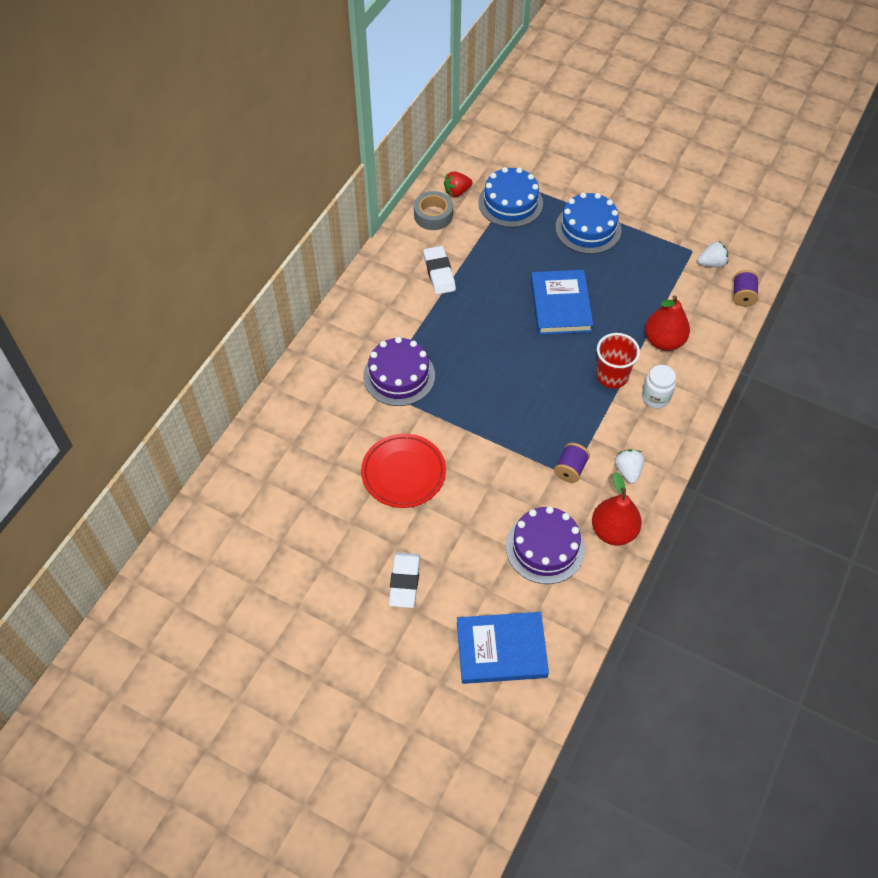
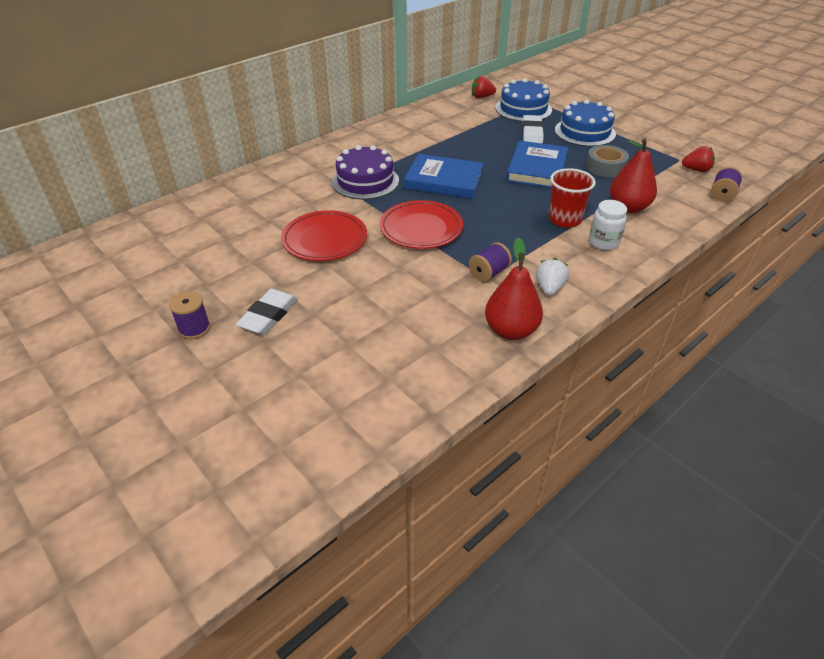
camera: 20 degrees right, 15 degrees down
grey tape [414,191,453,230] -> grey tape moved to [586,145,629,177]
white eraser [423,246,456,295] -> white eraser moved to [522,115,544,144]
blue book [457,612,549,684] -> blue book moved to [404,154,484,199]
purple cake [506,506,585,584] -> none
white strawberry [697,241,728,268] -> red strawberry [682,146,715,172]
none -> purple spool [169,291,210,339]
none -> red plate [380,200,463,249]

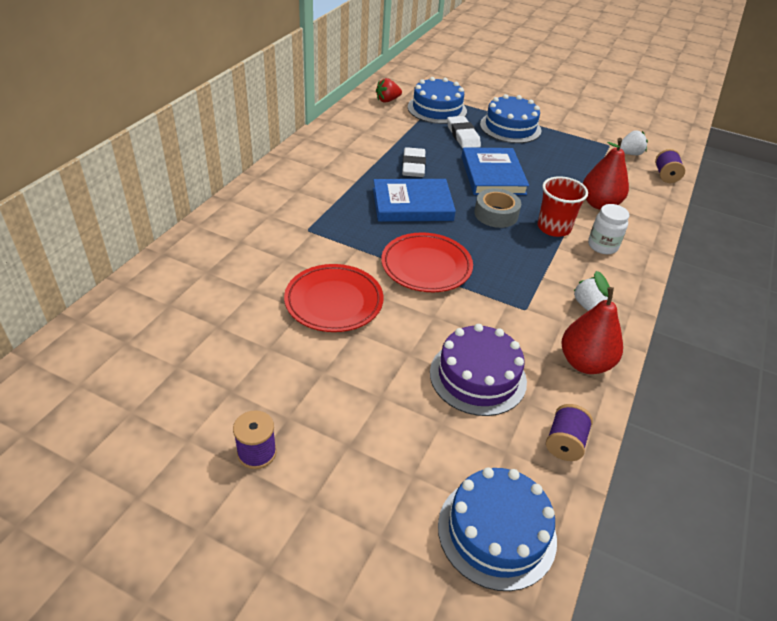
camera: 25 degrees left, 0 degrees up
white eraser [236,289,298,335] -> white eraser moved to [402,147,426,177]
purple cake [332,145,399,200] -> purple cake moved to [430,324,527,416]
purple spool [469,242,512,282] -> purple spool moved to [546,404,593,461]
grey tape [586,145,629,177] -> grey tape moved to [474,188,521,228]
red strawberry [682,146,715,172] -> white strawberry [620,130,648,155]
none -> blue cake [438,467,557,591]

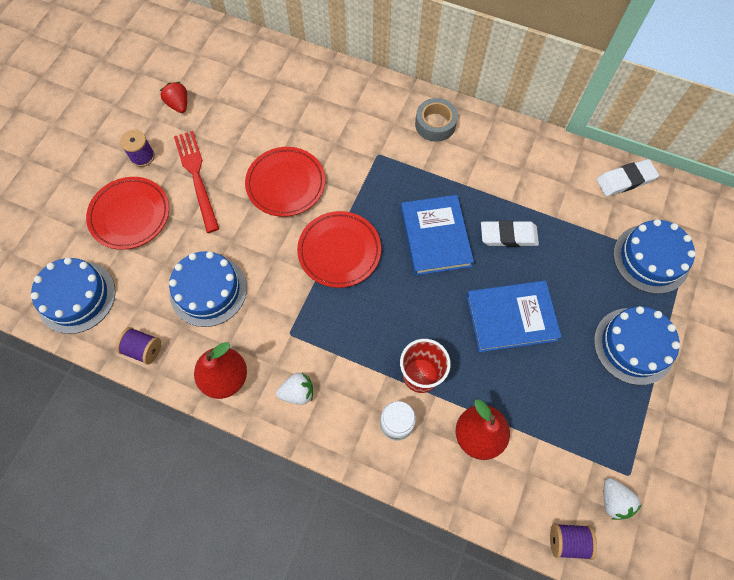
camera: 90 degrees right, 25 degrees up
red strawberry [376,78,402,102] -> red strawberry moved to [160,82,187,113]
purple cake [430,324,527,416] -> blue cake [169,251,247,327]
white eraser [447,116,481,148] -> white eraser moved to [596,159,659,196]
grey tape [474,188,521,228] -> grey tape moved to [415,98,458,142]
none -> red plate [86,177,169,250]
none -> red fork [174,131,219,233]

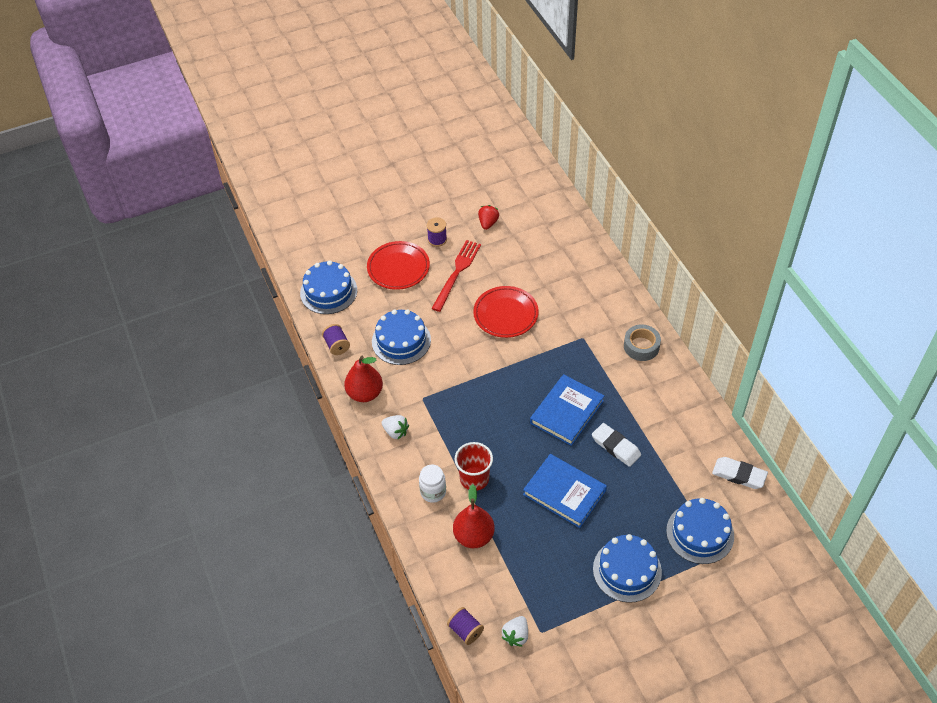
camera: 45 degrees right, 15 degrees down
red plate [297,211,381,288] -> none

